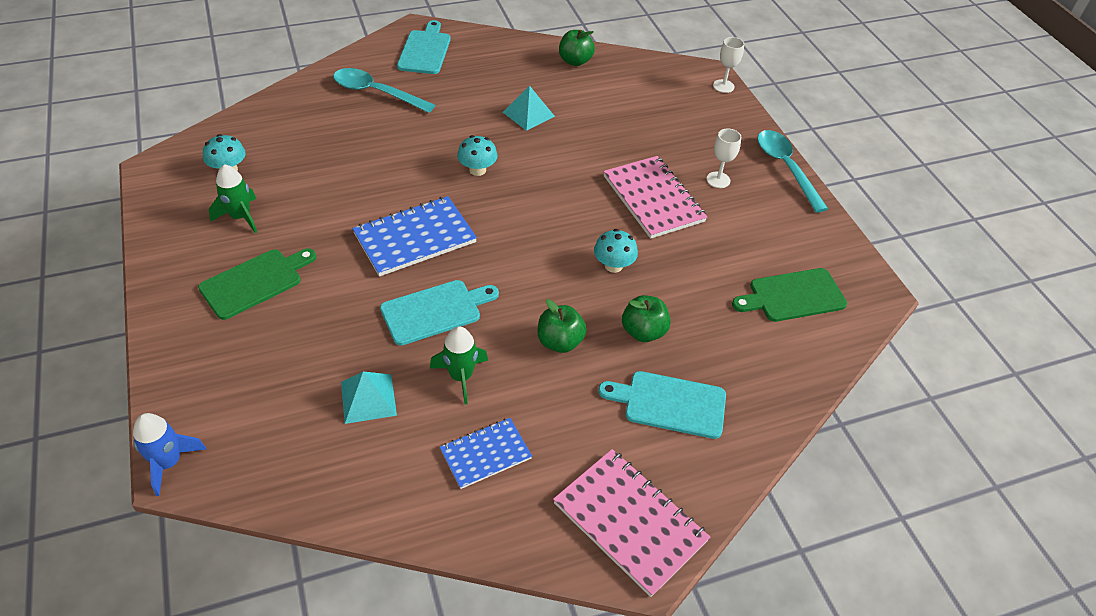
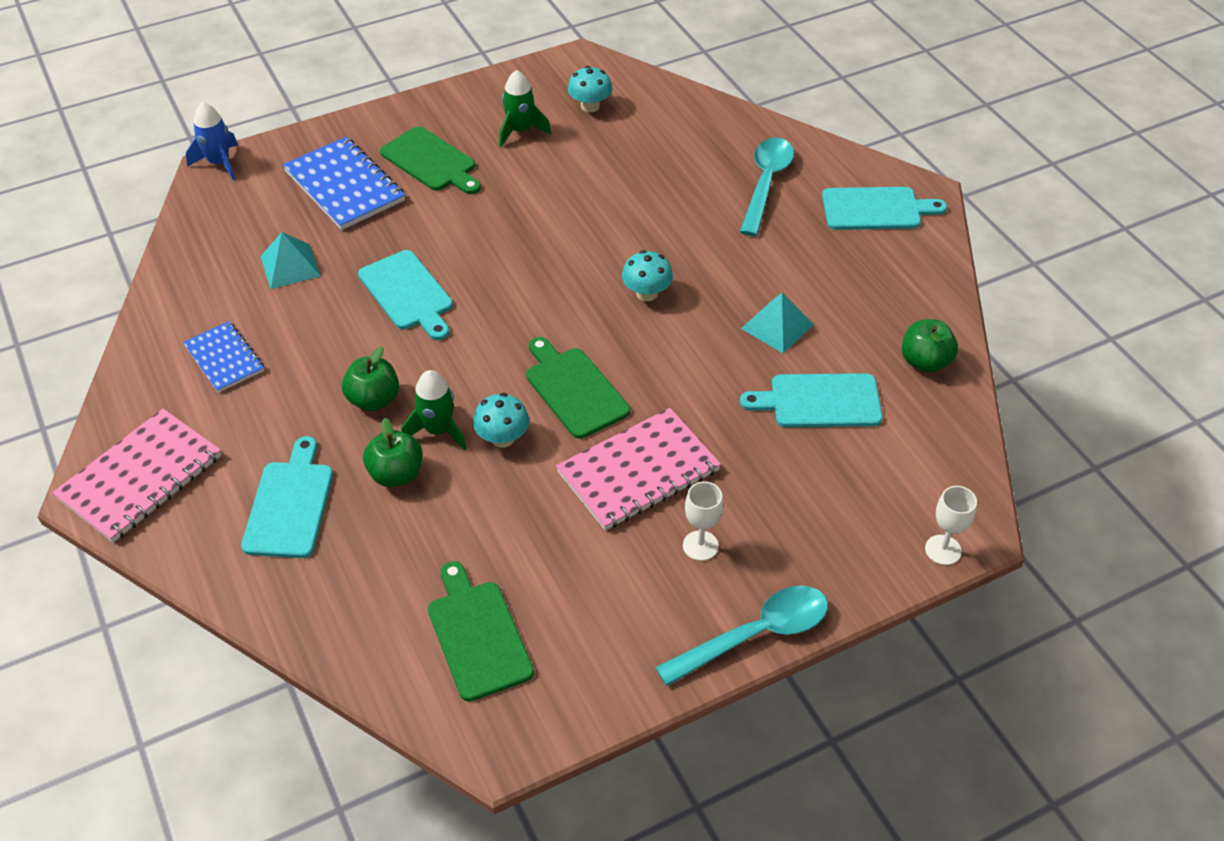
camera: 85 degrees right, 0 degrees up
blue notebook [352,196,477,277] -> blue notebook moved to [283,137,405,230]
green rocket [430,326,488,405] -> green rocket moved to [401,370,467,451]
none -> green cutting board [526,337,630,439]
none -> turquoise cutting board [740,373,883,427]

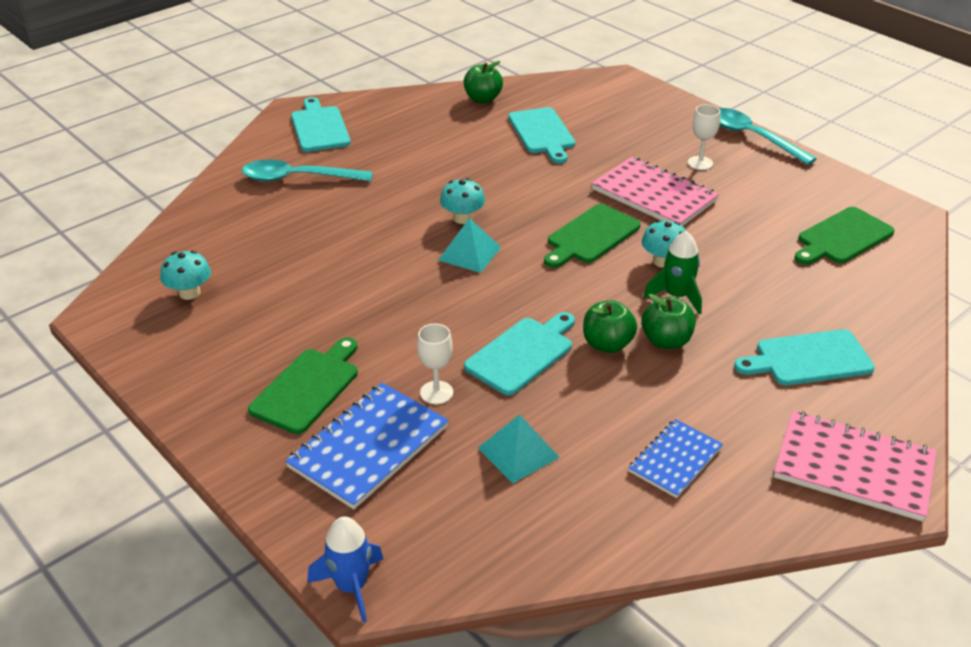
camera: 105 degrees left, 10 degrees down
green apple [363,418,422,487] -> green apple moved to [583,300,637,353]
green rocket [499,70,551,147] -> none
turquoise pyramid [741,293,814,353] -> turquoise pyramid moved to [438,218,501,273]
white goblet [925,486,977,565] -> white goblet moved to [417,323,453,404]

